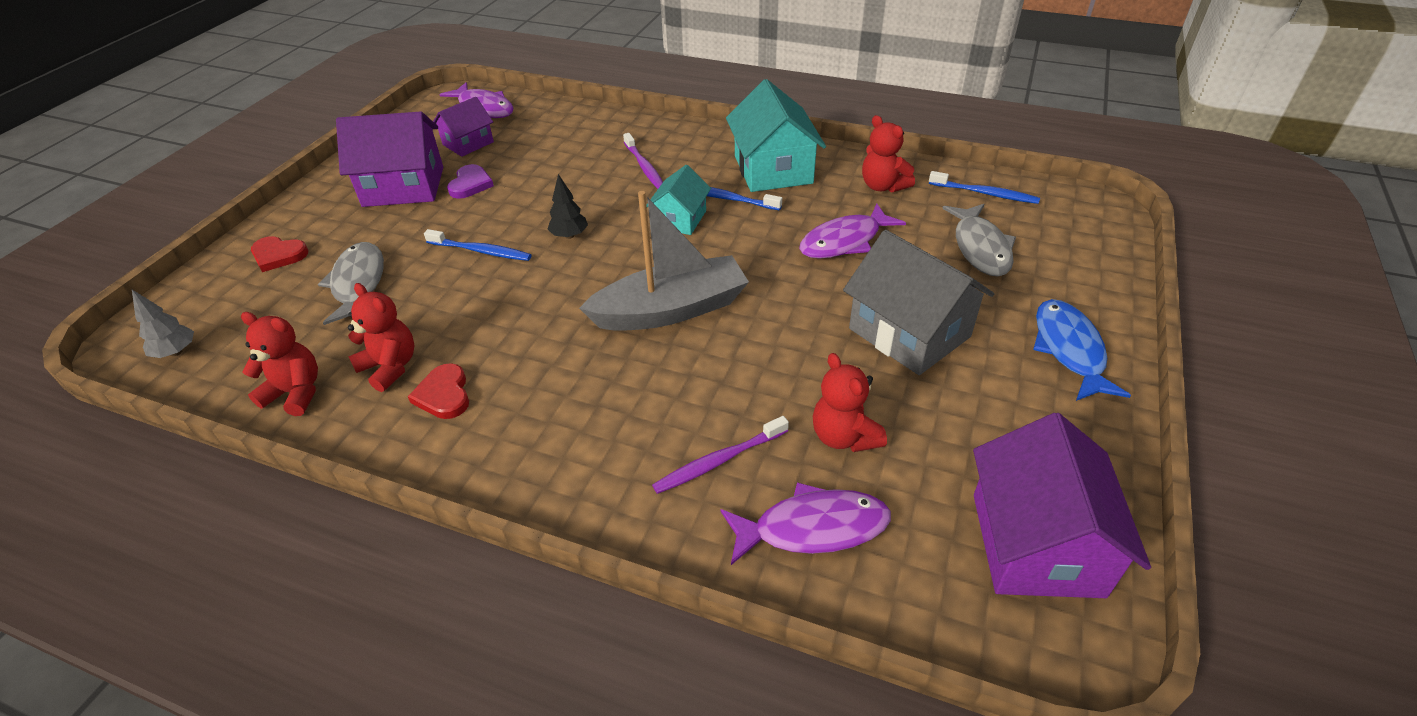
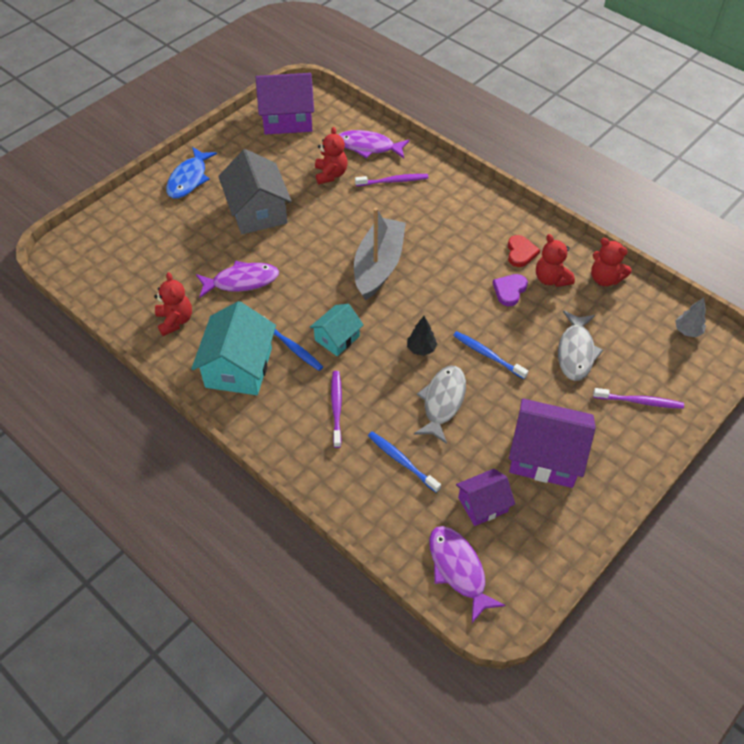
camera: 160 degrees left, 10 degrees up
red heart [251,236,308,272] -> purple toothbrush [593,388,684,409]
purple heart [447,164,494,199] -> purple heart moved to [493,274,528,306]
grey boat [579,191,749,331] -> grey boat turned 105 degrees clockwise [354,207,406,300]
blue toothbrush [929,171,1040,204] -> blue toothbrush moved to [368,431,441,492]
grey fish [942,204,1016,277] -> grey fish moved to [414,366,466,444]
purple house [973,413,1151,598] -> purple house turned 60 degrees clockwise [256,73,314,135]

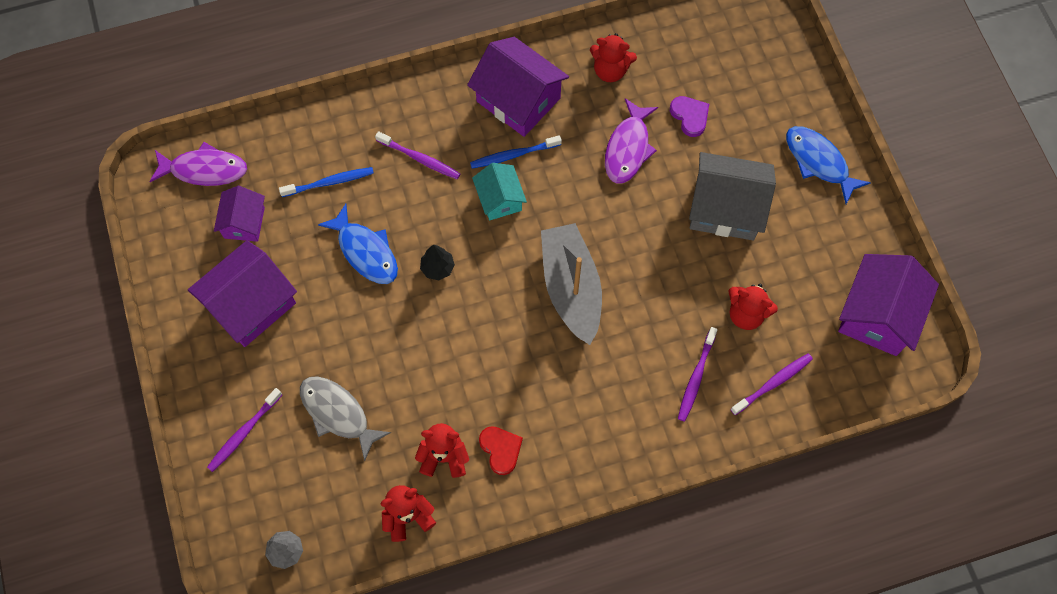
camera: 120 degrees right, 15 degrees up
turquoise house [191,301,276,395] -> purple house [467,37,569,137]
purple fish [339,130,410,158] -> purple toothbrush [730,353,813,415]
grey boat [354,207,406,300] -> grey boat turned 150 degrees counterclockwise [541,223,602,345]
grey fish [414,366,466,444] -> blue fish [318,204,398,284]
blue toothbrush [453,331,528,379] -> none
purple heart [493,274,528,306] -> purple heart moved to [670,96,709,137]
red heart [508,235,540,267] -> red heart turned 150 degrees counterclockwise [479,426,523,475]

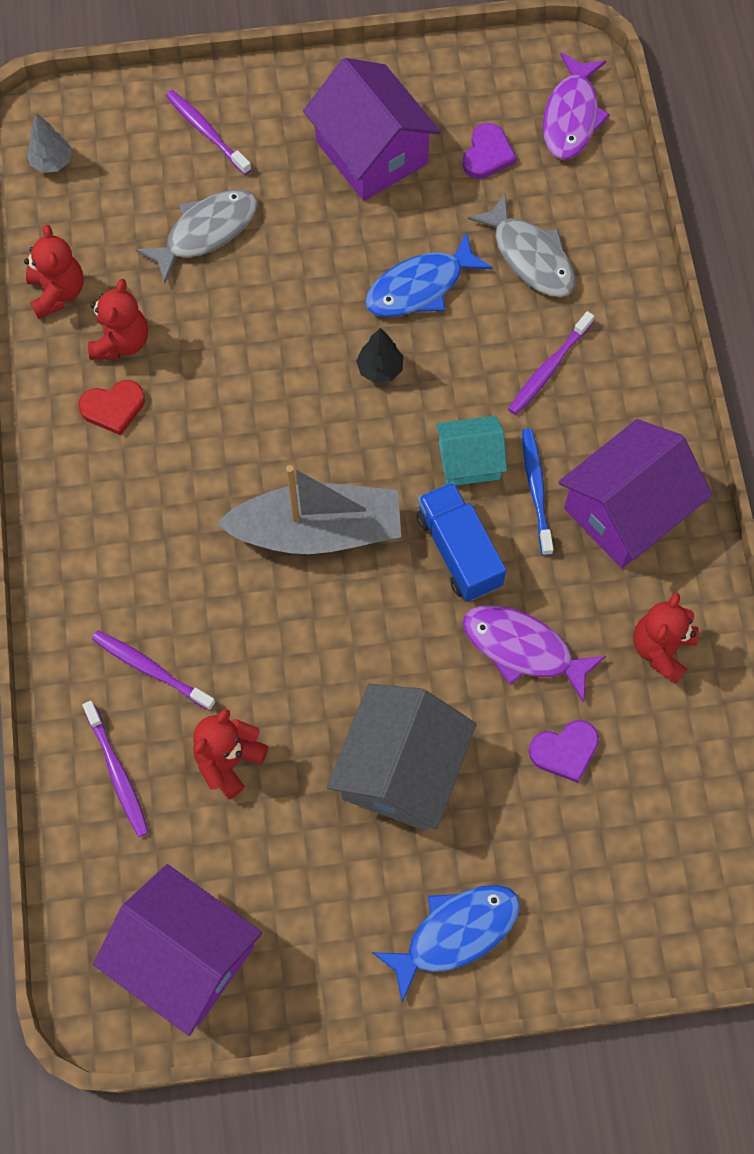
camera: 100 degrees right, 0 degrees up
purple house [214,186,265,242] -> purple heart [462,123,517,179]
blue toothbrush [279,167,374,197] -> grey fish [467,193,576,297]
none -> blue truck [416,482,506,601]

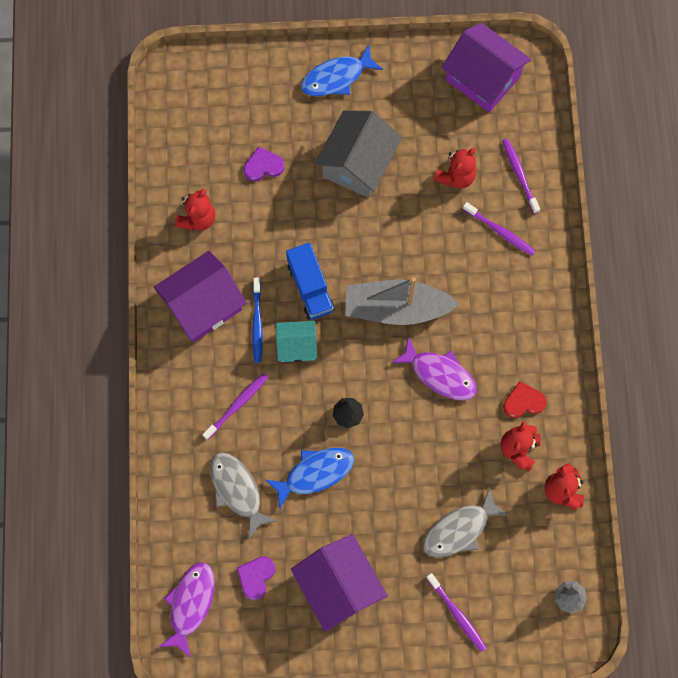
camera: 175 degrees left, 5 degrees up
purple fish [463,605,606,703] -> purple fish moved to [392,336,477,400]

